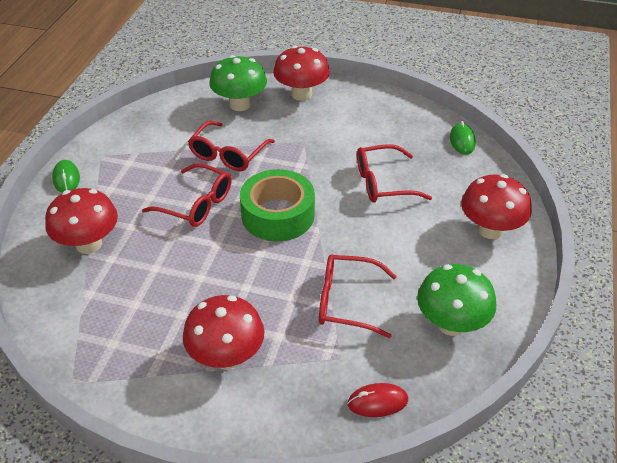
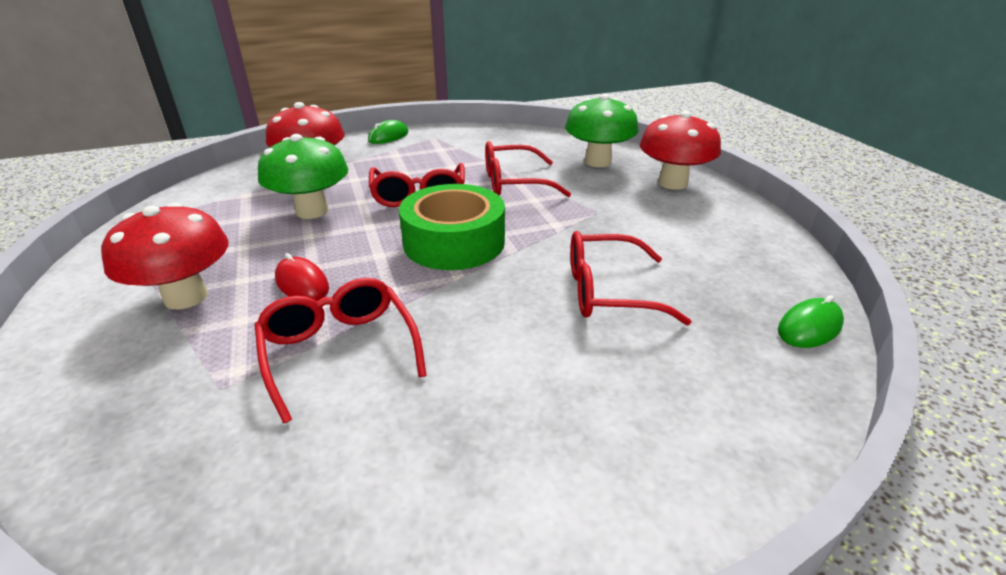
camera: 55 degrees right, 10 degrees down
red mouse [347,383,408,417] -> red mouse moved to [275,253,329,301]
red glasses [357,144,432,203] -> red glasses turned 45 degrees counterclockwise [570,231,692,325]
green mushroom [417,264,496,336] -> green mushroom moved to [258,134,348,219]
red mushroom [461,174,532,239] -> none

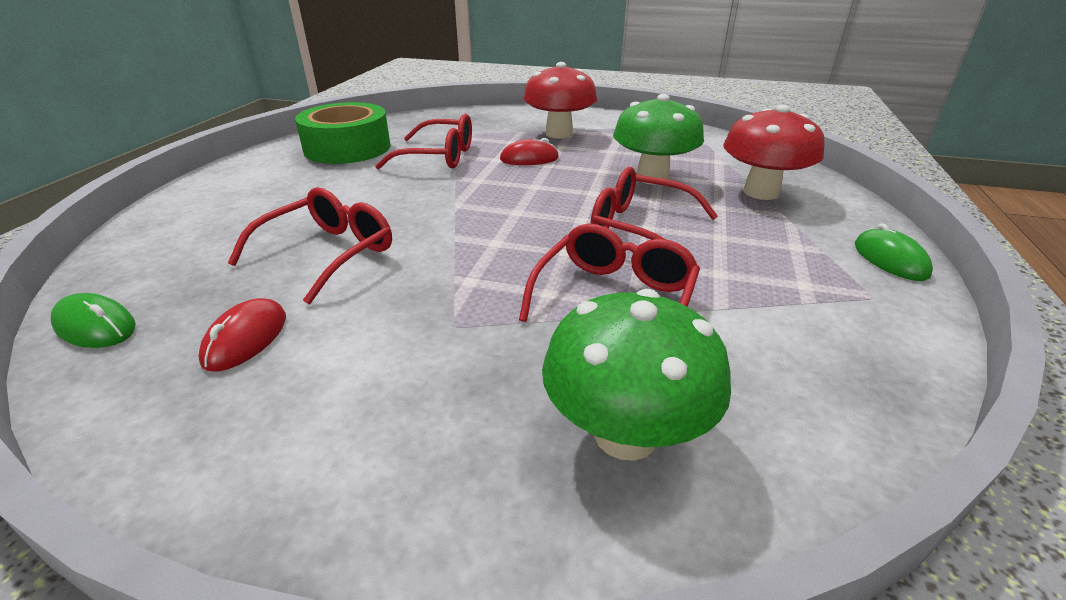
camera: 125 degrees right, 0 degrees up
green tape [399,184,505,270] -> green tape moved to [295,102,391,164]
red mushroom [639,111,721,190] -> none
green mouse [778,295,844,348] -> green mouse turned 60 degrees counterclockwise [51,293,136,348]
none -> red mouse [198,298,286,372]

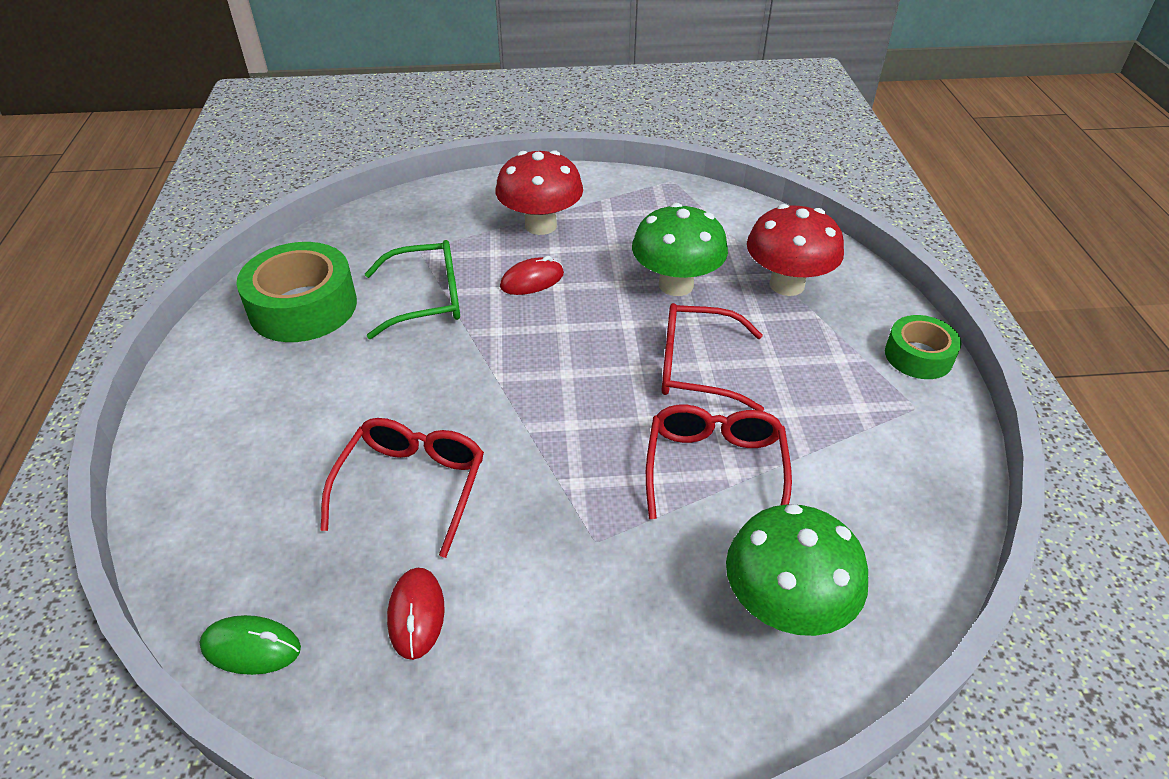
camera: 20 degrees left, 10 degrees up
red glasses [375,113,472,170] -> green glasses [365,240,460,339]
green mouse [855,223,933,281] -> green tape [885,315,961,379]

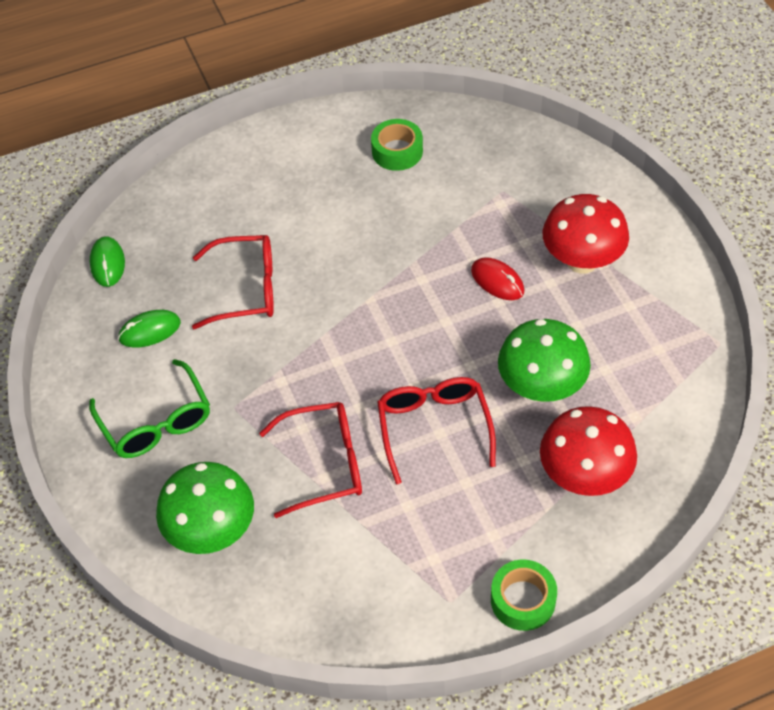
camera: 75 degrees right, 10 degrees up
green tape [236,242,357,342] -> green tape [371,119,423,171], size x0.59
green glasses [365,240,460,339] -> green glasses moved to [89,359,210,458]
red mouse [387,568,445,660] -> green mouse [118,310,181,348]

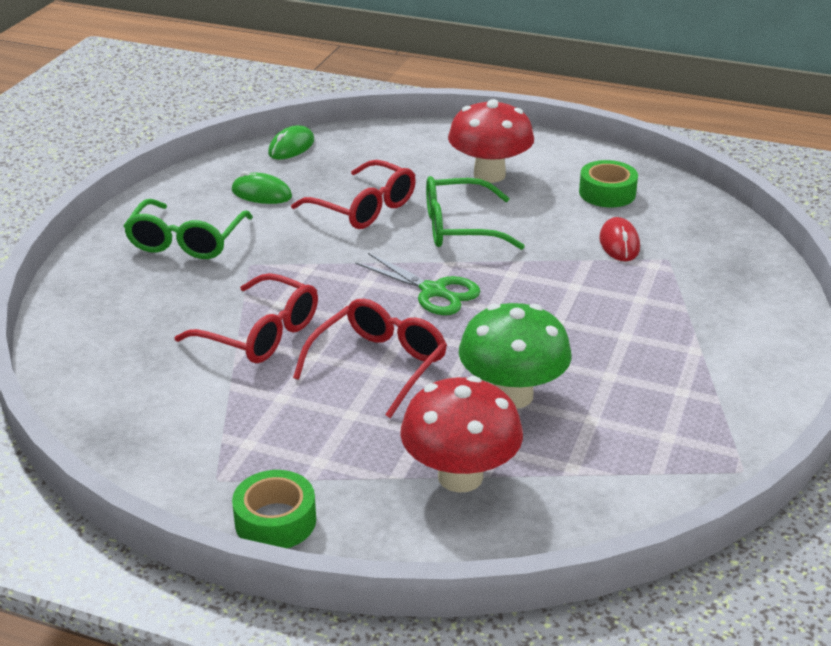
camera: 40 degrees right, 20 degrees down
green mushroom [156,462,254,554] -> none
red mouse [471,257,524,300] -> red mouse moved to [599,217,640,261]
red mushroom [543,194,629,273] -> red mushroom moved to [448,99,534,183]
none -> green scissors [355,253,481,315]
none -> green glasses [426,176,525,250]

